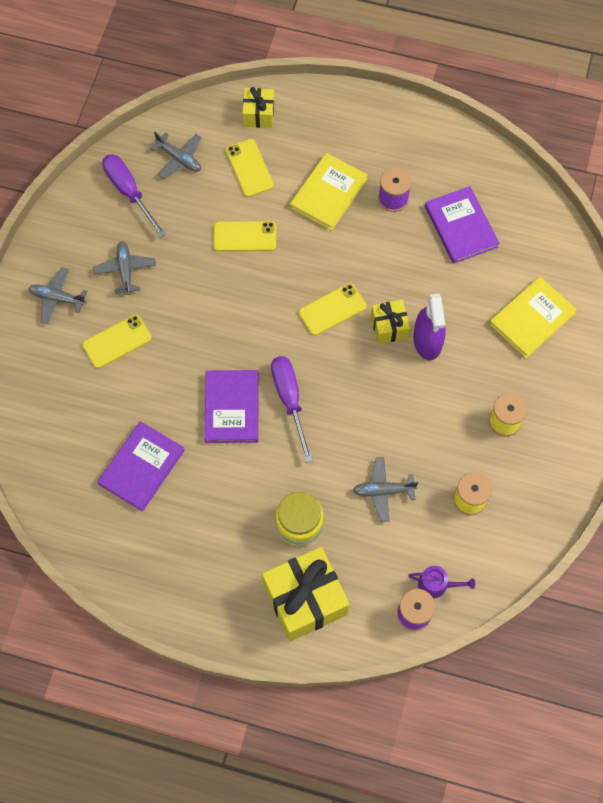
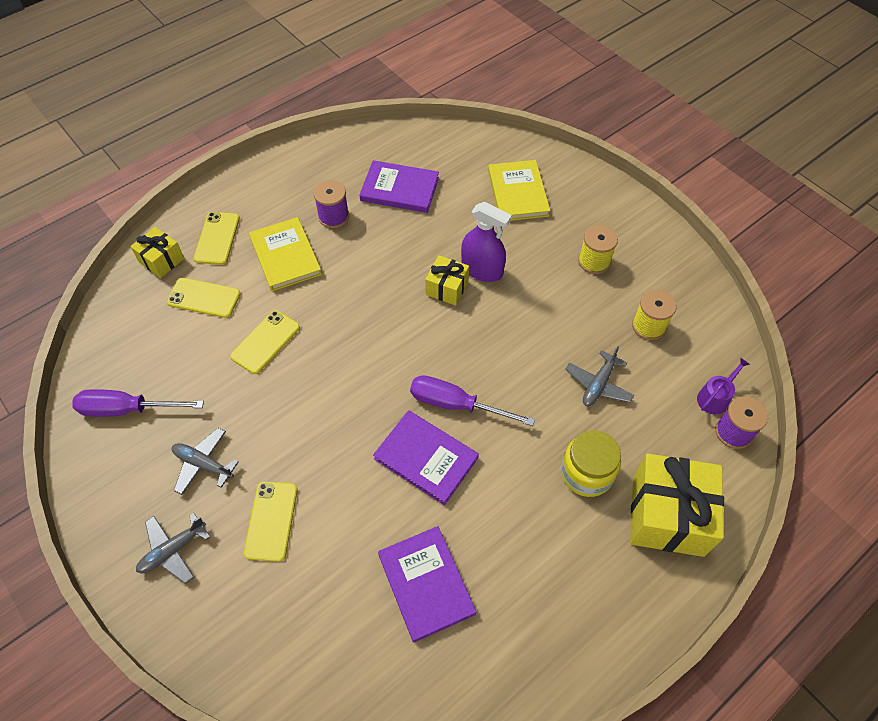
camera: 55 degrees left, 10 degrees down
grey plane [150,132,202,179] -> none
yellow phone [299,283,367,336] -> yellow phone moved to [194,212,240,265]

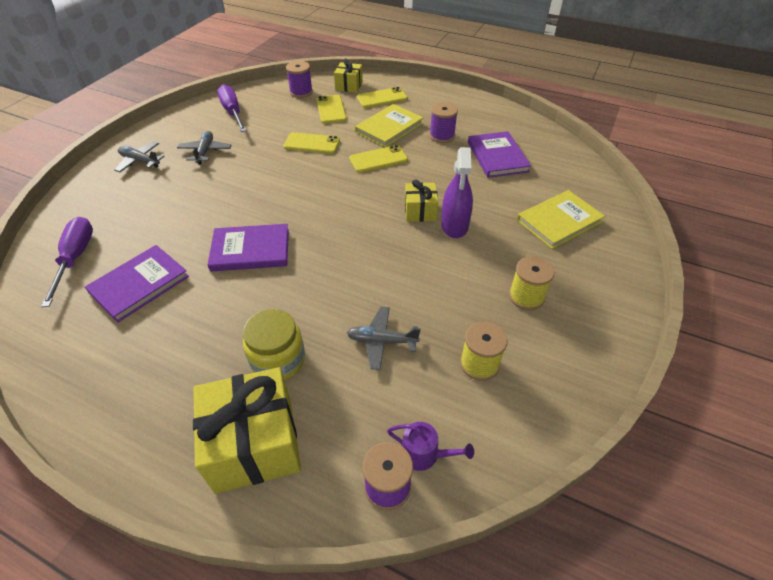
camera: 65 degrees right, 10 degrees down
yellow phone [244,481,298,562] -> yellow phone moved to [349,145,408,173]
purple book [373,410,479,505] -> purple book turned 75 degrees clockwise [208,224,289,272]
purple screwdriver [410,375,535,426] -> purple screwdriver moved to [41,217,93,307]
none -> purple spool [286,61,313,98]

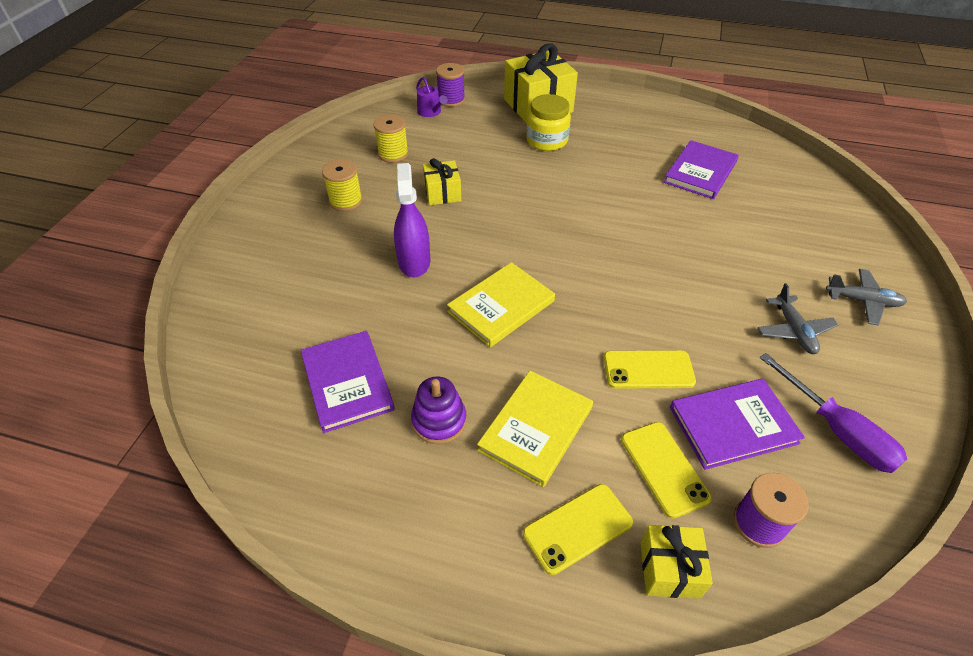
camera: 170 degrees right, 0 degrees up
purple screwdriver [41,217,93,307] -> none
purple book [208,224,289,272] -> purple book moved to [670,379,805,470]
grey plane [347,307,421,370] -> none
yellow phone [349,145,408,173] -> none
purple watering can [387,422,474,471] -> purple watering can turned 135 degrees counterclockwise [416,77,448,117]
yellow gift [405,179,438,222] -> yellow gift moved to [423,158,461,205]
purple spool [429,102,458,143] -> purple stacking toy [411,376,467,444]
yellow book [517,190,605,249] -> yellow book moved to [447,262,555,347]

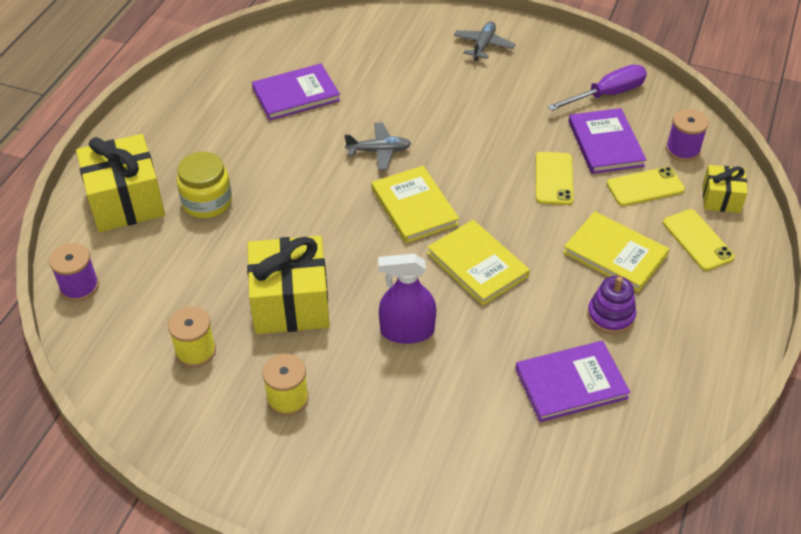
camera: 85 degrees left, 0 degrees up
purple watering can [416,77,448,117] -> none
yellow gift [423,158,461,205] -> yellow gift [247,236,330,334], size x1.86
purple book [664,140,739,199] -> purple book turned 60 degrees counterclockwise [252,64,340,121]
grey plane [757,283,838,354] -> grey plane moved to [344,122,411,170]
none -> yellow book [371,166,459,243]

